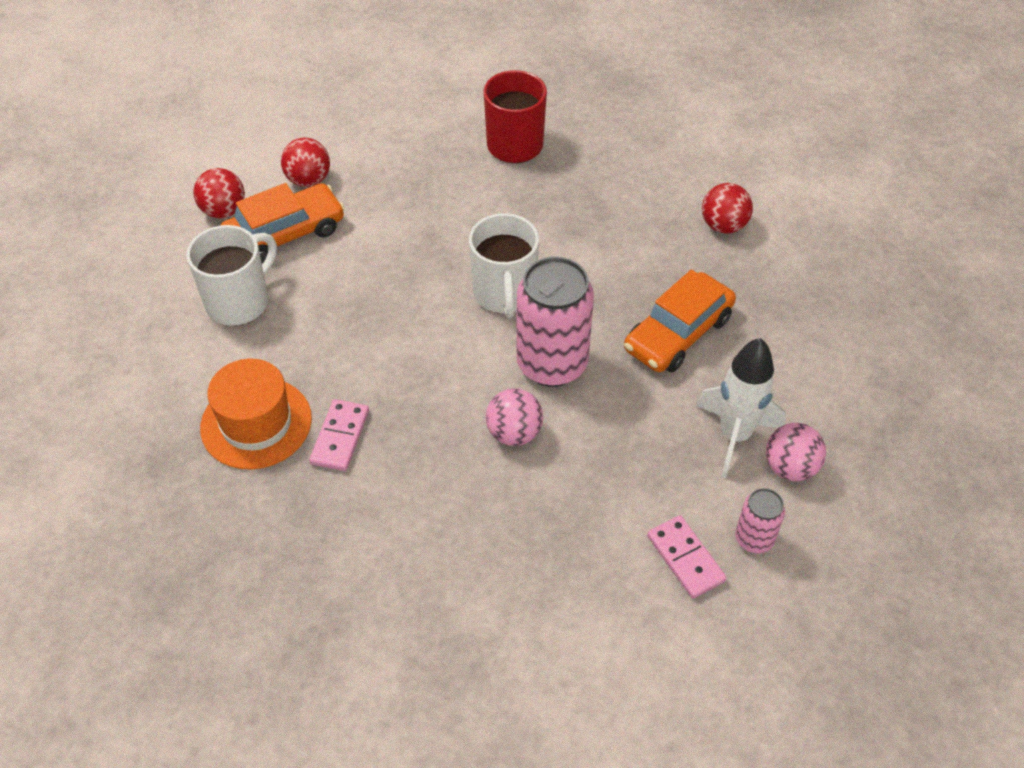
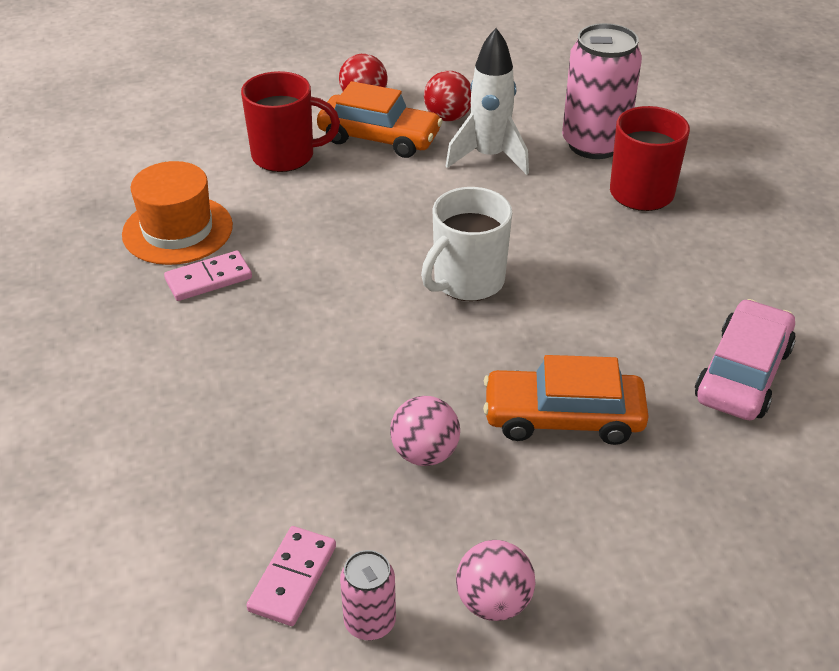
camera: 50 degrees right, 10 degrees down
white mug [186,225,277,326] -> red mug [241,71,340,172]
pink ball [486,388,543,446] -> pink ball moved to [390,396,460,466]
pink can [516,257,594,387] -> pink can moved to [562,23,642,159]
white rocket [696,338,786,478] -> white rocket moved to [446,28,529,175]
red ball [702,183,753,234] -> pink car [695,299,796,420]

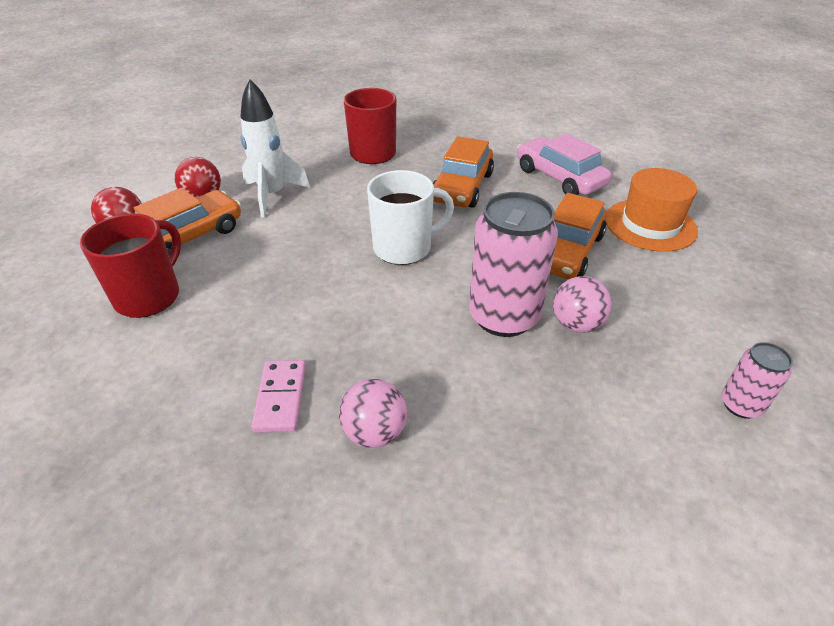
camera: 65 degrees left, 0 degrees up
orange hat [122,161,233,265] -> orange hat moved to [605,168,698,252]
pink domino [246,526,336,626] -> none
white mug [421,187,512,301] -> white mug turned 90 degrees counterclockwise [367,170,454,265]
pink ball [456,540,535,621] -> pink ball moved to [339,379,407,448]
pink can [562,23,642,159] -> pink can moved to [469,192,558,337]
none -> orange car [433,136,494,208]

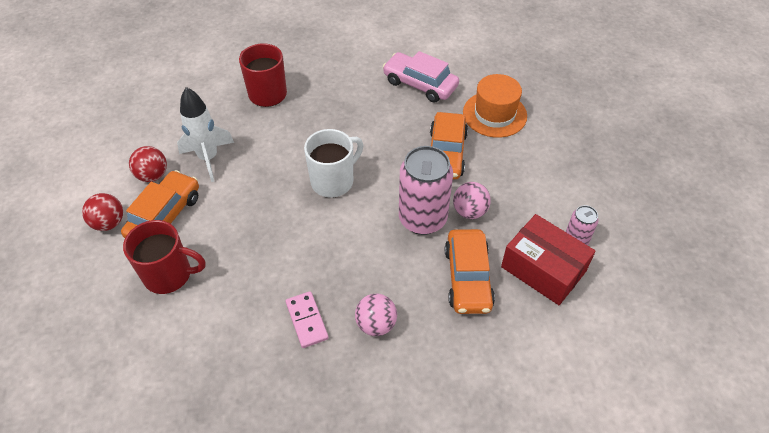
camera: 20 degrees left, 10 degrees up
red mug [80,214,181,318] -> red mug turned 90 degrees clockwise [123,220,206,294]
orange car [433,136,494,208] -> orange car moved to [445,229,495,314]
none -> red box [501,214,596,305]

